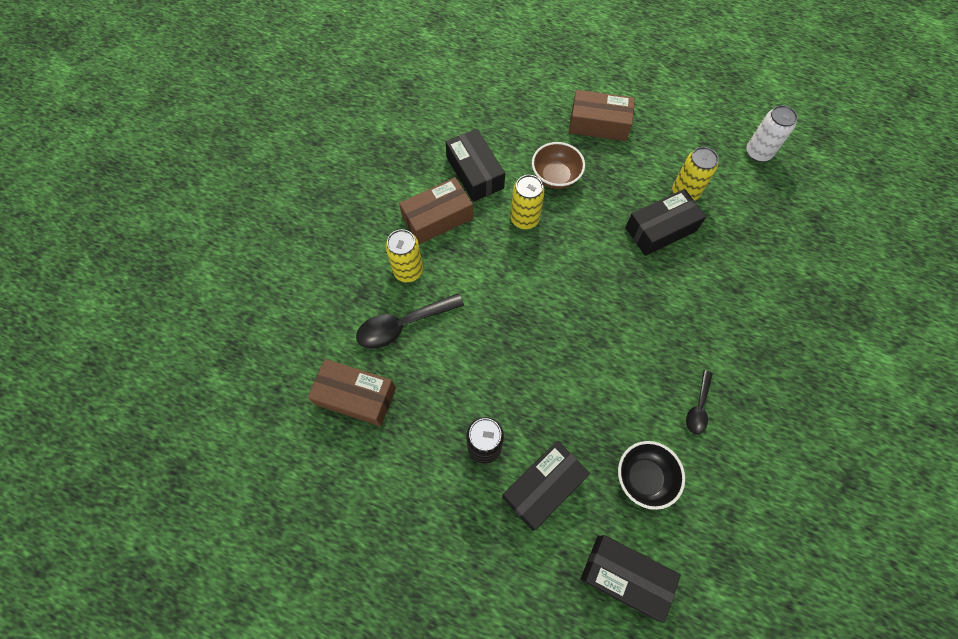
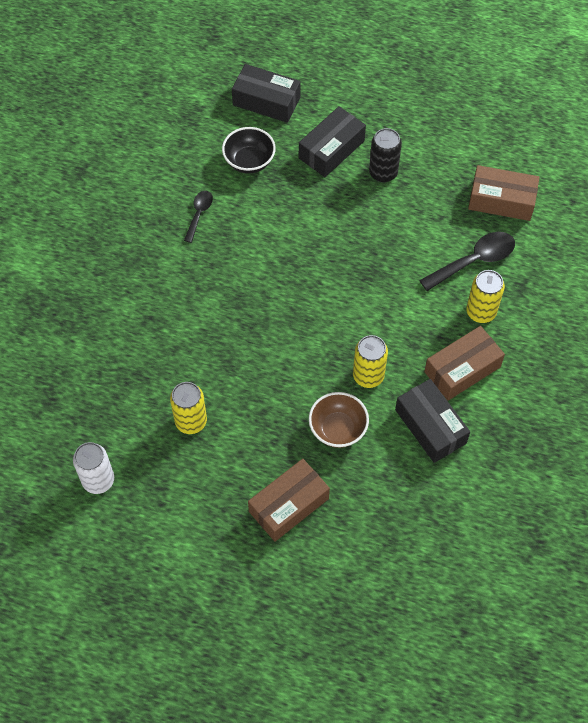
camera: 175 degrees right, 5 degrees down
brown box [569,90,635,141] -> brown box turned 45 degrees counterclockwise [248,459,330,541]
black box [625,189,706,256] -> none

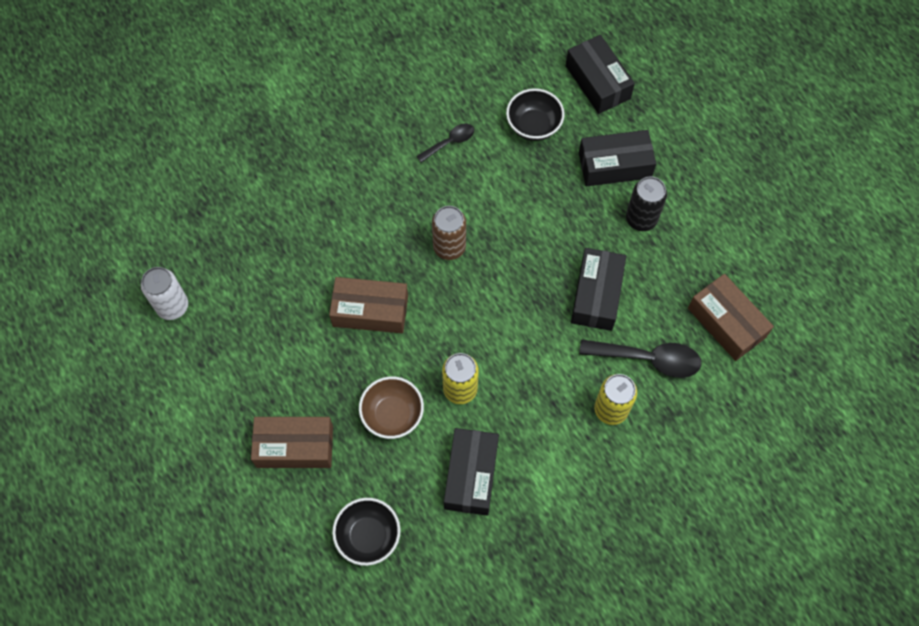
camera: 40 degrees right, 5 degrees up
yellow can [170,382,207,434] -> none
brown box [424,326,505,401] -> brown box moved to [329,277,408,333]
none -> black bowl [332,498,401,566]
none -> brown can [432,206,466,260]
none -> black box [571,248,626,331]

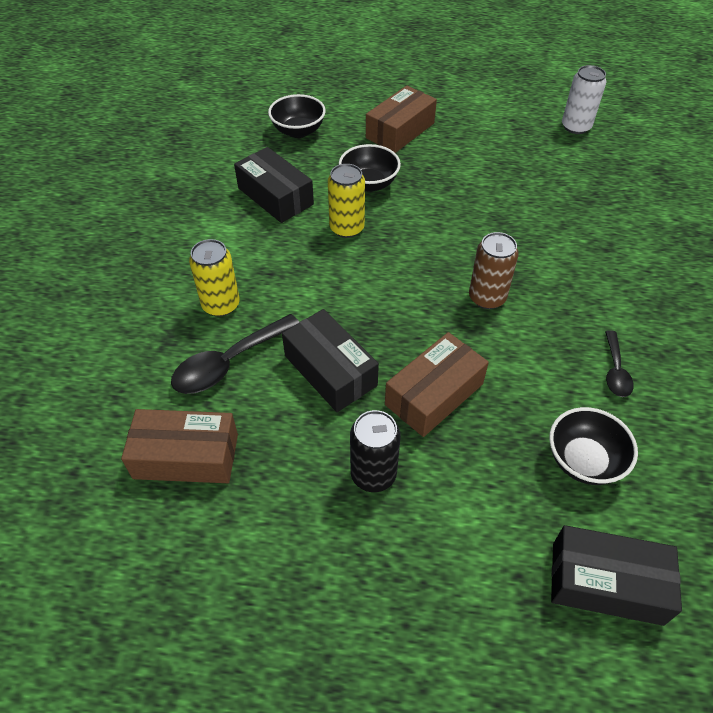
camera: 130 degrees right, 15 degrees down
brown box [329,277,408,333] -> brown box moved to [385,332,489,437]
brown bowl [359,376,424,439] -> black bowl [339,144,401,192]
black box [579,130,656,186] -> none

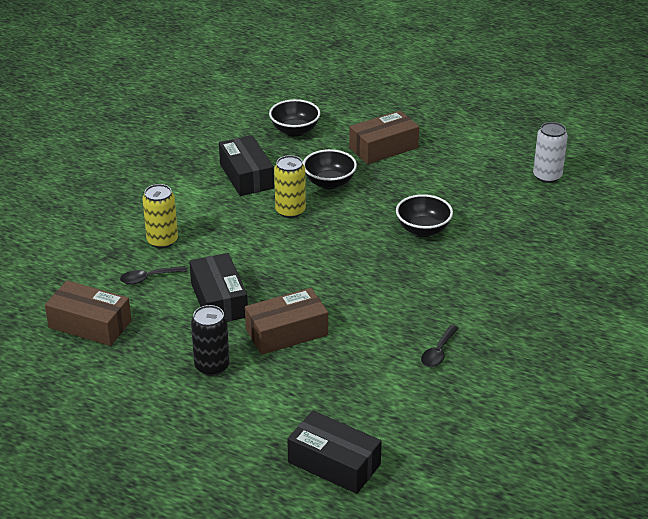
camera: 20 degrees right, 15 degrees down
black spoon [171,314,299,394] -> black spoon [120,266,187,284], size x0.59
brown can [469,232,519,309] -> none
black bowl [549,407,638,485] -> black bowl moved to [396,194,453,237]

